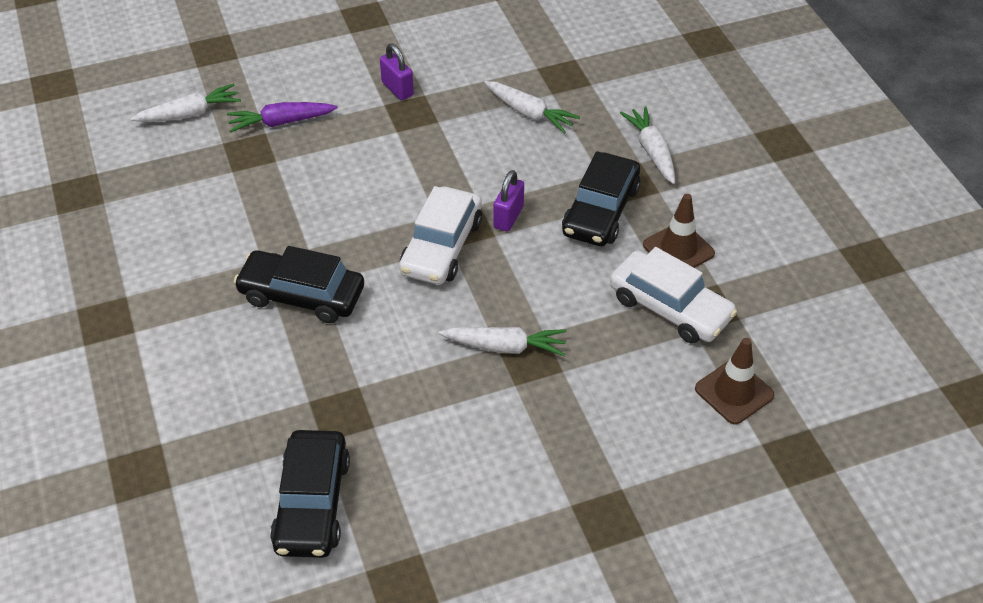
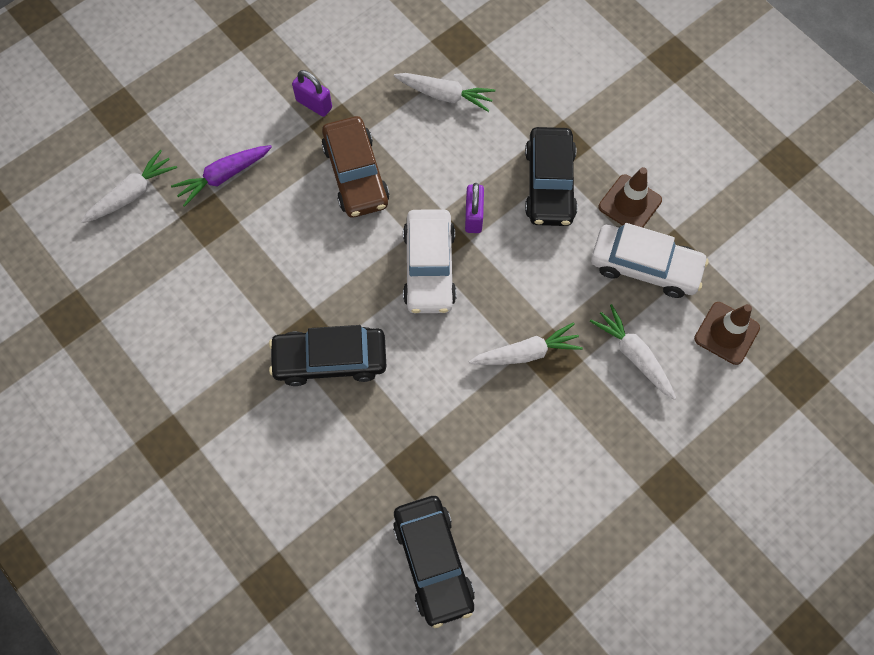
camera: 20 degrees left, 20 degrees up
white carrot [620,106,675,184] -> white carrot moved to [590,304,676,400]
none -> brown car [322,116,389,218]

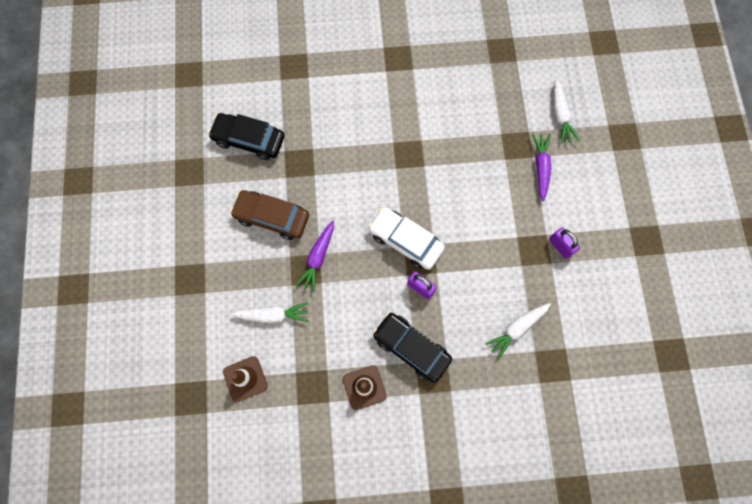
camera: 125 degrees right, 5 degrees up
black car [269,325,387,386] -> none
purple padlock [292,70,332,117] -> purple padlock turned 75 degrees clockwise [549,227,580,259]
brown car [322,116,389,218] -> brown car moved to [230,190,309,240]
white carrot [469,322,583,365] -> purple carrot [295,221,334,293]
white car [591,223,709,298] -> none

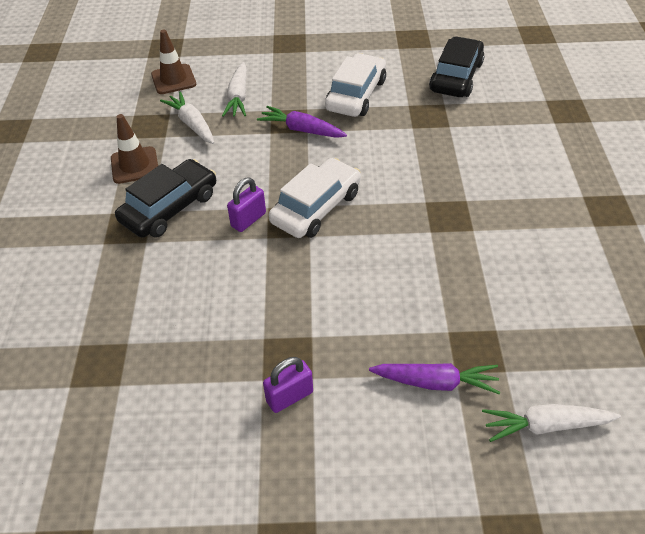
camera: 95 degrees right, 25 degrees down
brown car [230,190,309,240] -> white car [325,53,386,117]
white carrot [485,303,551,359] -> white carrot moved to [160,92,214,144]

